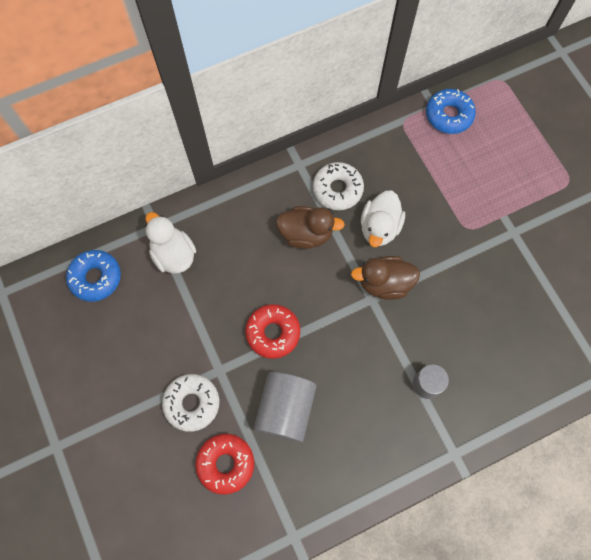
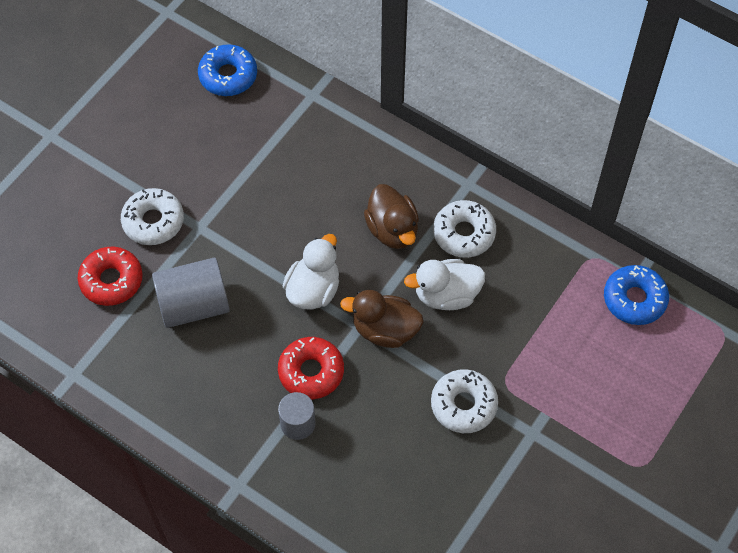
camera: 60 degrees right, 10 degrees down
white duck [145,212,196,274] -> white duck moved to [283,234,339,310]
red donut [245,304,300,359] -> red donut moved to [278,337,344,399]
brown duck [351,256,420,300] -> brown duck turned 45 degrees counterclockwise [340,290,423,348]
none -> white donut [431,369,498,433]

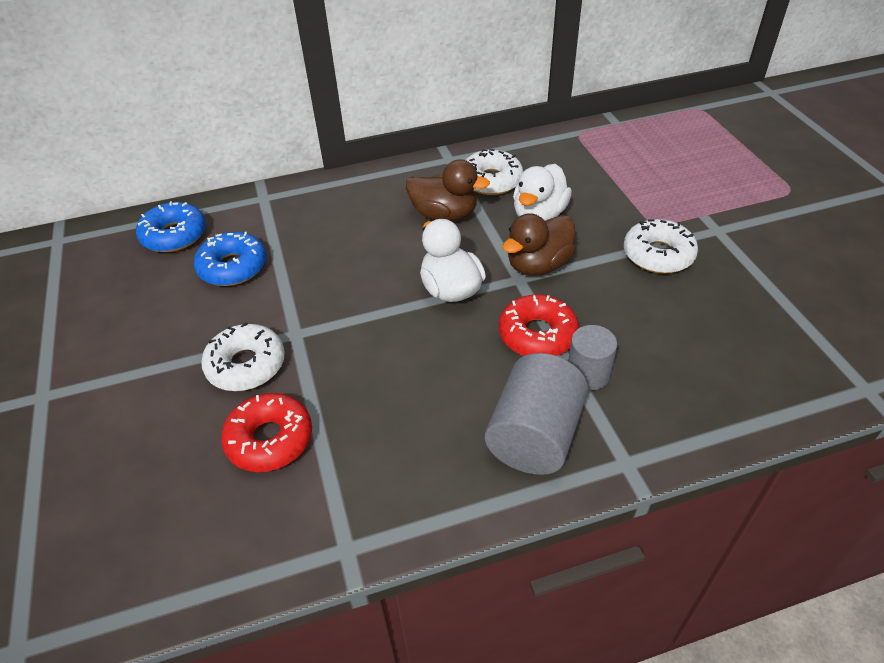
camera: 50 degrees left, 15 degrees down
grey cylinder [152,258,230,328] -> grey cylinder moved to [485,353,588,475]
blue donut [604,265,669,325] -> blue donut moved to [194,232,266,286]

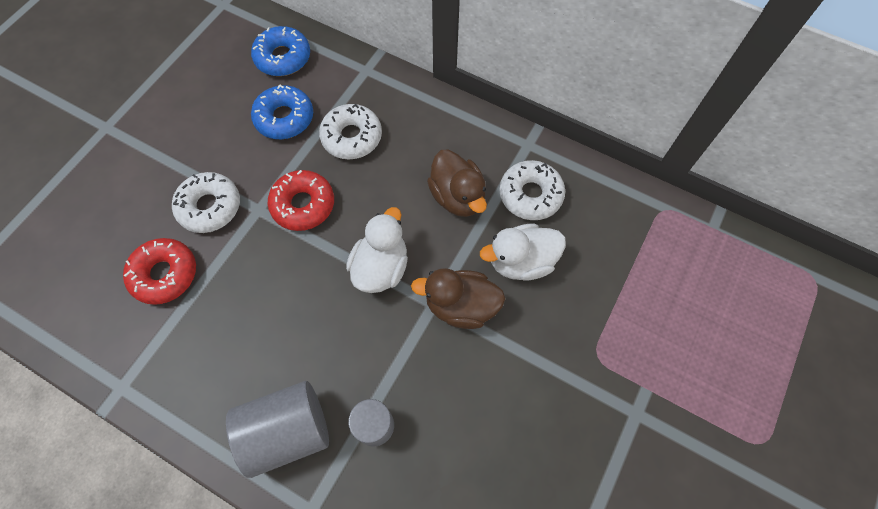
camera: 45 degrees right, 20 degrees up
red donut [499,294,579,356] -> red donut moved to [268,170,334,231]
white donut [624,219,698,274] -> white donut moved to [319,103,382,160]

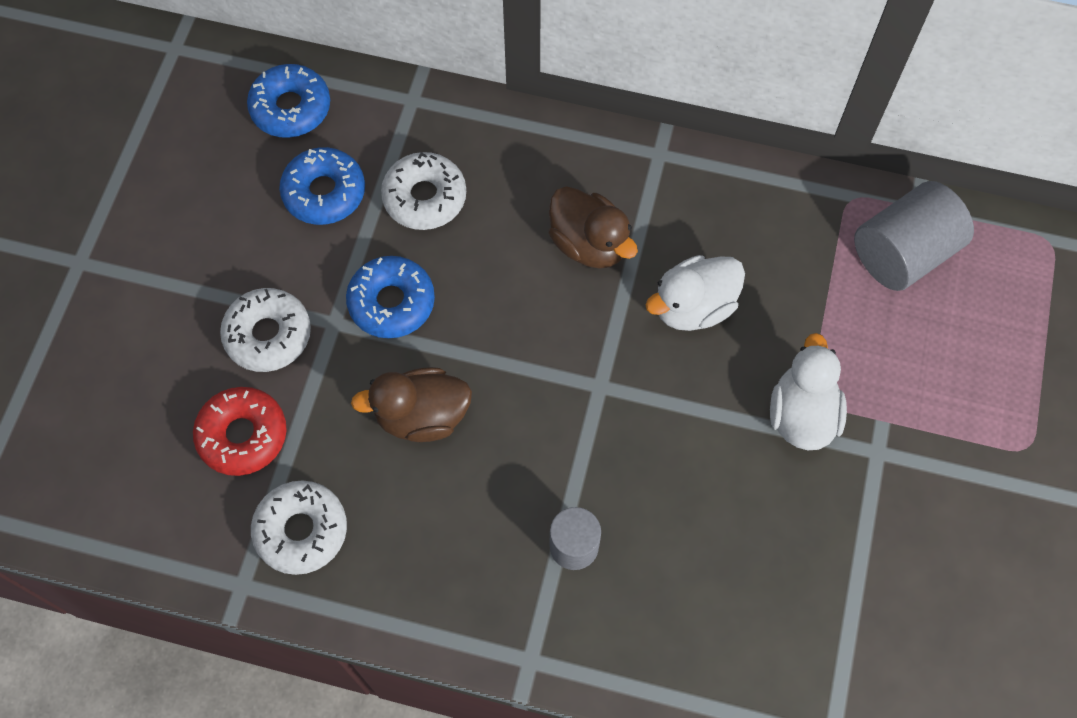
camera: 15 degrees left, 0 degrees up
grey cylinder [226,381,329,478] -> grey cylinder moved to [854,181,974,291]
red donut [268,170,334,231] -> blue donut [346,256,435,338]
white duck [346,207,408,293] -> white duck moved to [770,333,847,450]
brown duck [411,268,505,329] -> brown duck moved to [351,367,472,442]
white donut [499,160,565,220] -> white donut moved to [251,480,347,575]

